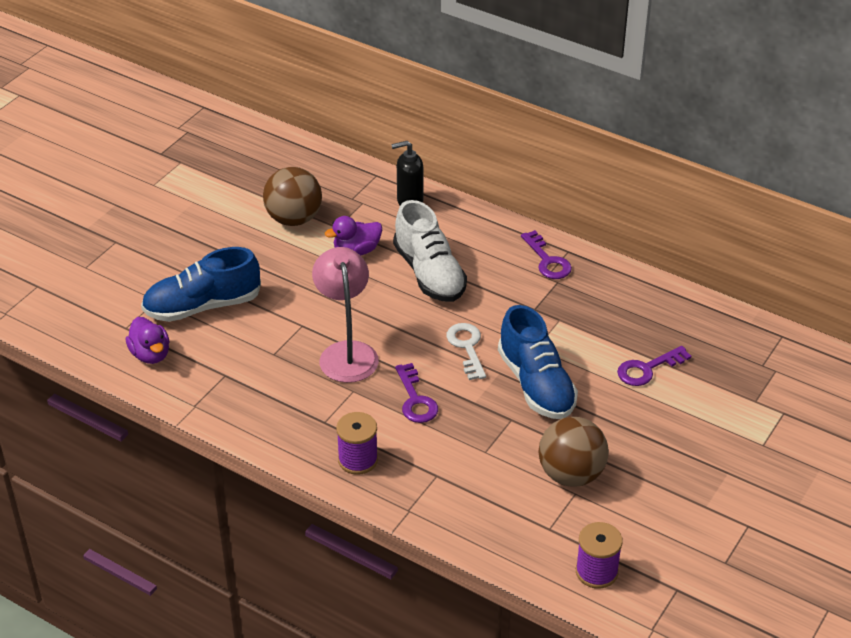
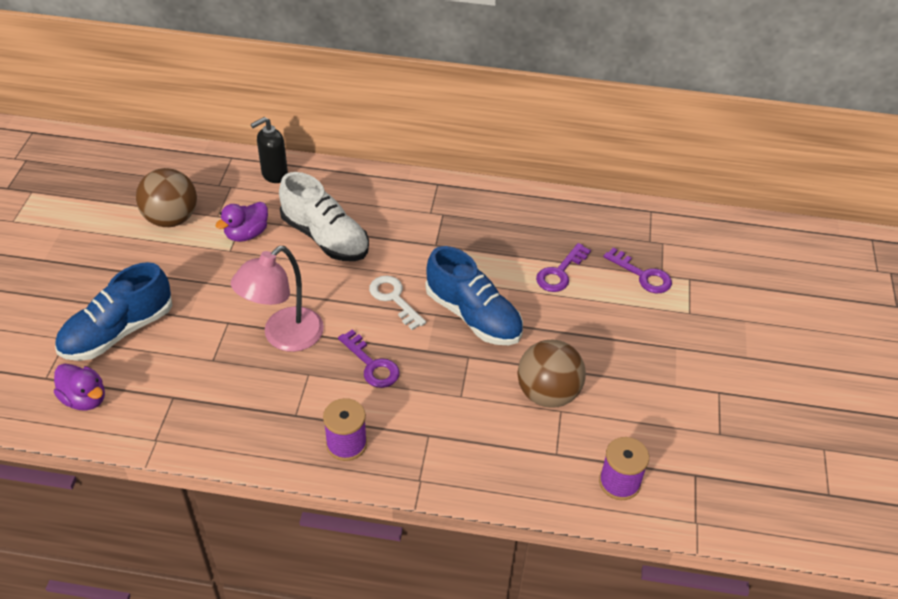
camera: 25 degrees left, 5 degrees up
pink lamp [312,247,379,383] -> pink lamp turned 105 degrees counterclockwise [231,246,324,352]
purple key [521,230,572,279] -> purple key moved to [603,247,672,293]

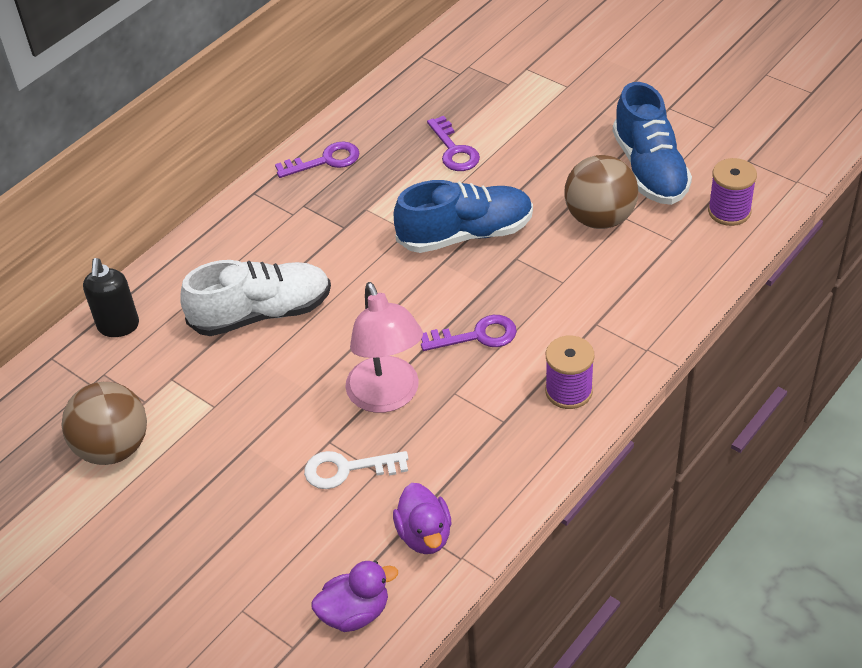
camera: 55 degrees left, 0 degrees up
blue shoe [55,262,172,361] -> blue shoe moved to [613,82,692,205]
purple duck [215,202,268,242] -> purple duck moved to [393,483,451,554]
white key [369,275,426,330] -> white key moved to [304,451,408,489]
purple key [603,247,672,293] -> purple key moved to [275,141,360,178]

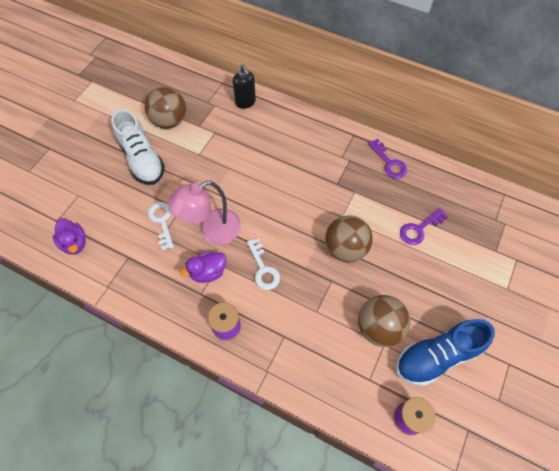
camera: 75 degrees right, 15 degrees up
black soap dispenser [83,258,139,337] -> black soap dispenser turned 105 degrees counterclockwise [233,64,256,109]
white shoe [180,260,331,336] -> white shoe moved to [111,109,165,185]
purple duck [393,483,451,554] -> purple duck moved to [180,251,226,283]
blue shoe [394,180,533,253] -> brown ball [325,215,373,262]
purple key [421,315,517,351] -> white key [247,238,280,290]

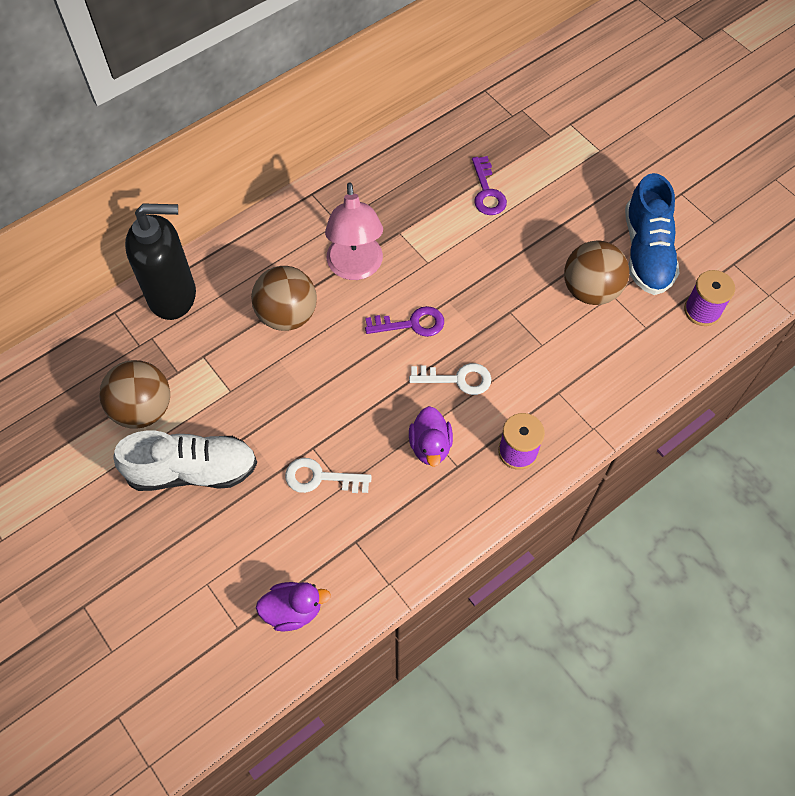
camera: 65 degrees left, 0 degrees up
pink lamp [168,181,241,245] -> pink lamp moved to [325,182,383,280]
black soap dispenser [233,64,256,109] -> black soap dispenser [125,204,196,320], size x1.74
brown ball [325,215,373,262] -> brown ball moved to [251,266,317,331]
purple key [368,139,407,179] -> purple key moved to [365,306,444,337]

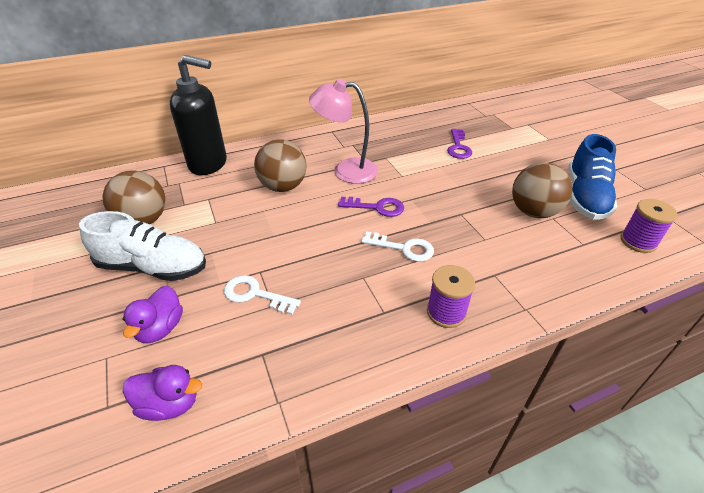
camera: 15 degrees right, 20 degrees down
pink lamp [325,182,383,280] -> pink lamp turned 90 degrees clockwise [309,79,378,184]
purple duck [409,406,453,467] -> purple duck moved to [122,286,183,343]

